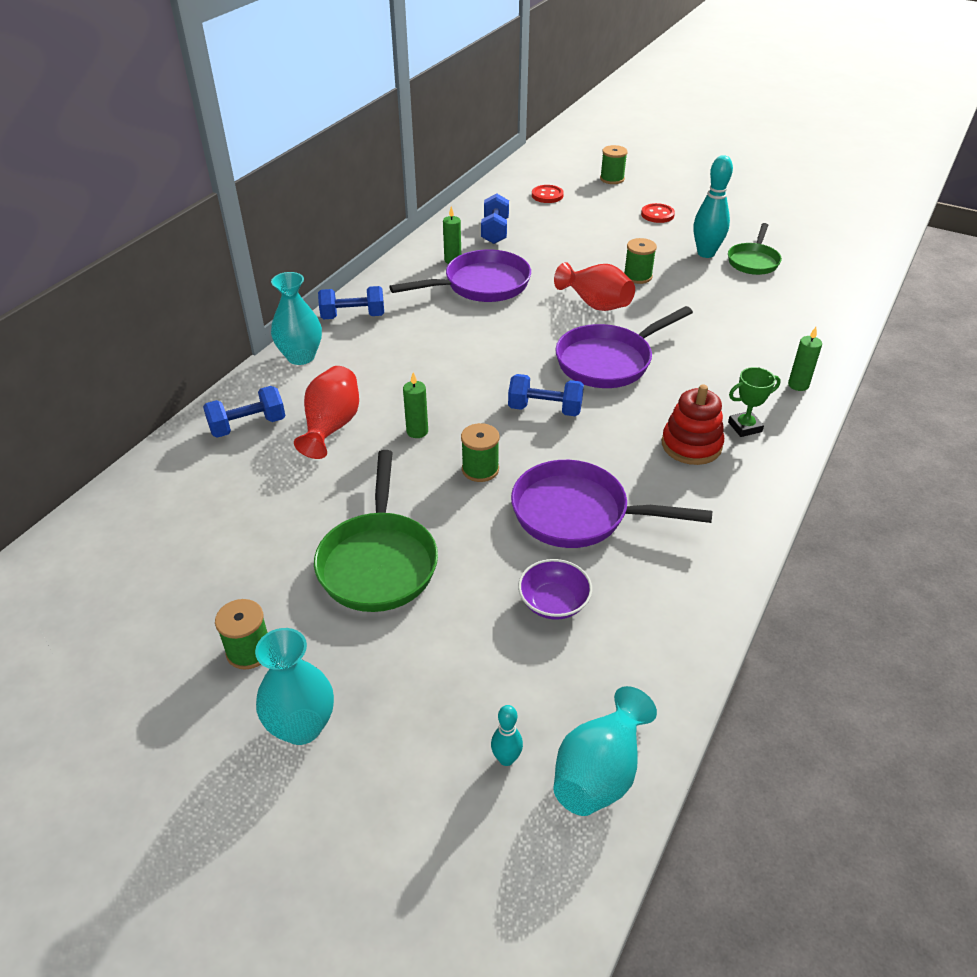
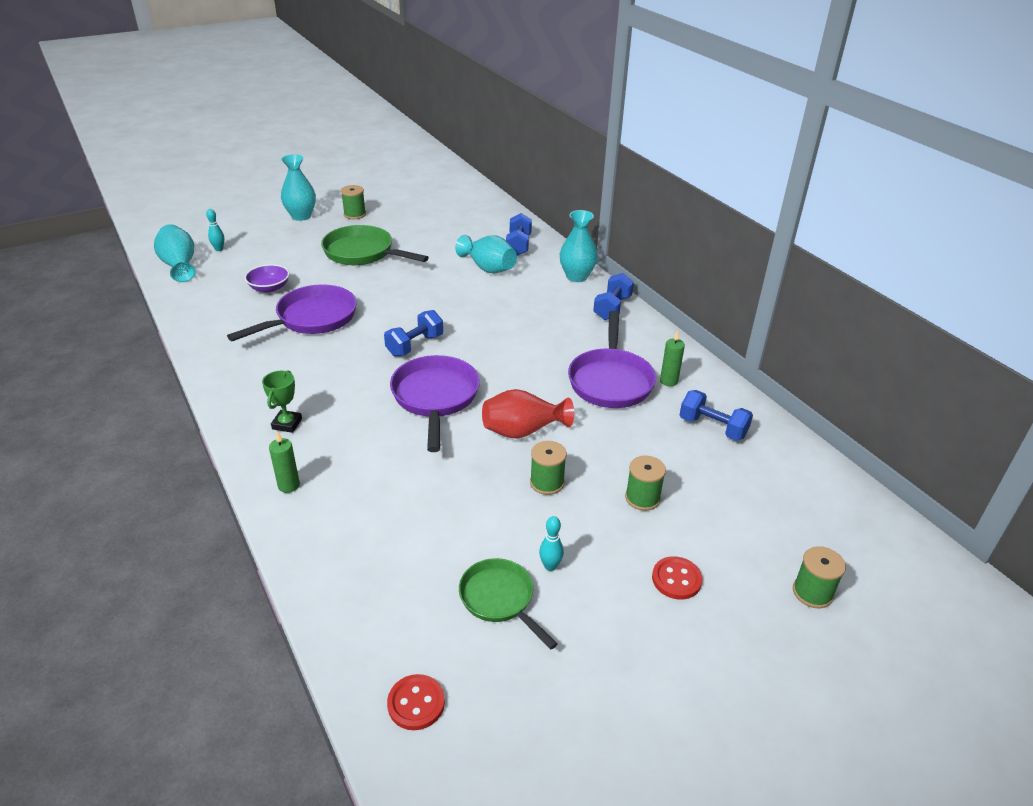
camera: 120 degrees right, 5 degrees down
red vase [294,366,359,459] -> turquoise vase [455,235,517,273]
green candle [403,372,428,438] -> none
green spool [461,423,500,482] -> green spool moved to [625,456,666,511]
red button [532,185,564,203] -> red button moved to [387,674,445,730]
red stacking toy [662,384,724,465] -> none
turquoise bowling pin [693,155,733,258] -> turquoise bowling pin [539,516,564,571], size x0.51

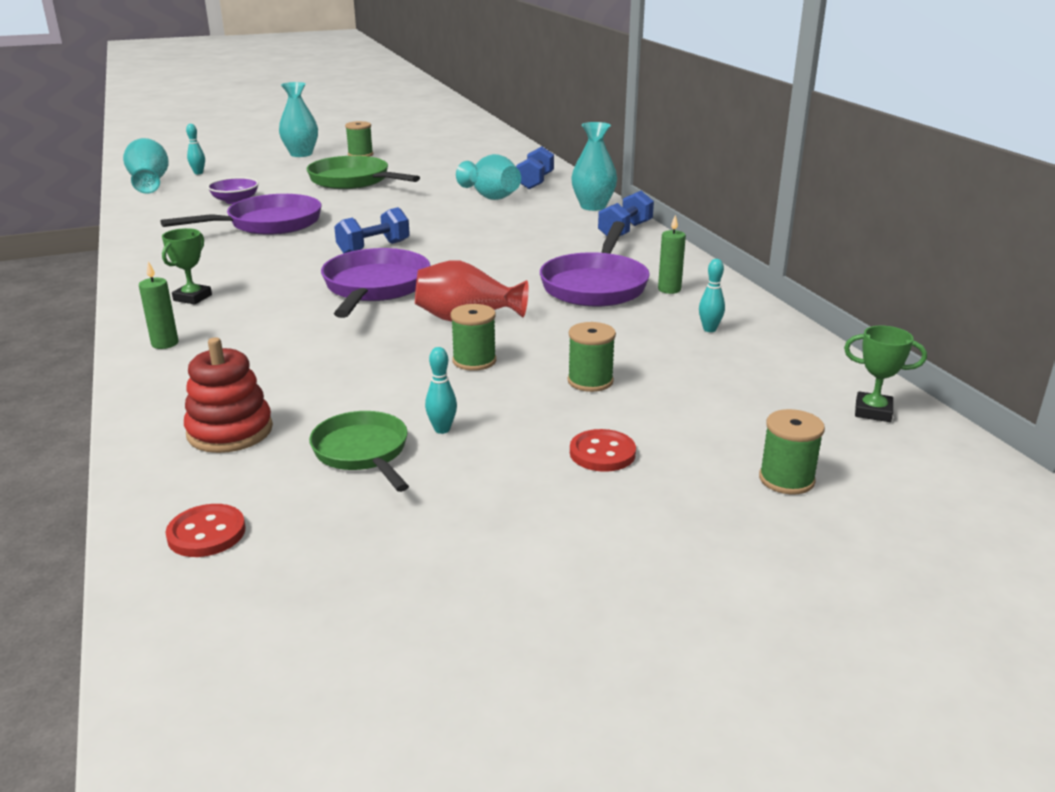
camera: 10 degrees right, 10 degrees down
blue dumbbell [680,390,753,441] -> turquoise bowling pin [699,259,725,332]
none -> red stacking toy [184,337,273,453]
none -> green trophy [844,326,927,422]

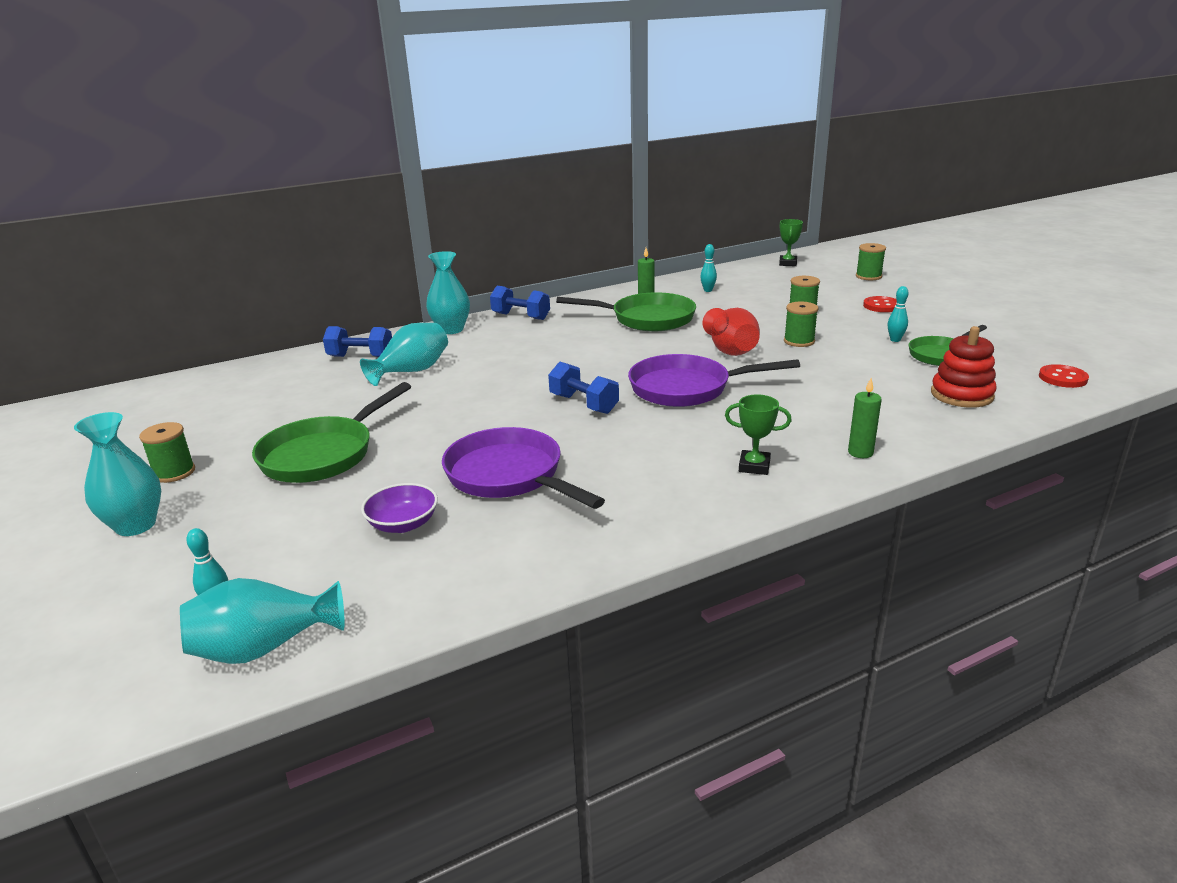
camera: 95 degrees left, 0 degrees up
purple pan [540,221,650,307] -> green pan [556,292,696,331]

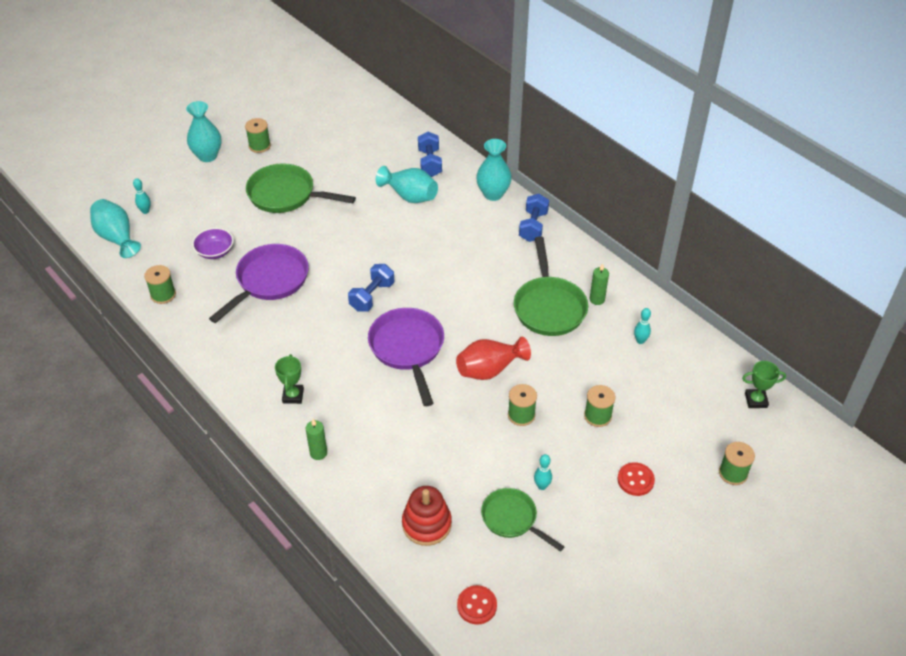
camera: 75 degrees right, 20 degrees up
none -> green spool [144,265,176,304]

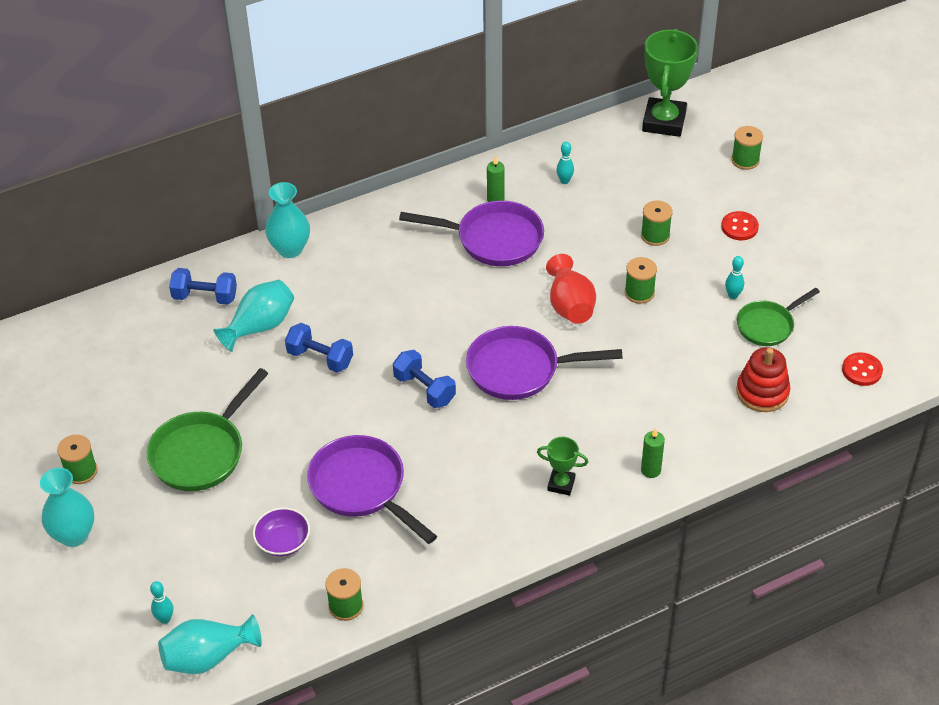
camera: 75 degrees left, 0 degrees up
green pan [514,236,588,336] -> purple pan [399,201,544,266]
blue dumbbell [519,194,549,242] -> blue dumbbell moved to [285,323,353,373]
green trophy [742,361,786,408] -> green trophy [642,29,698,137], size x2.00

